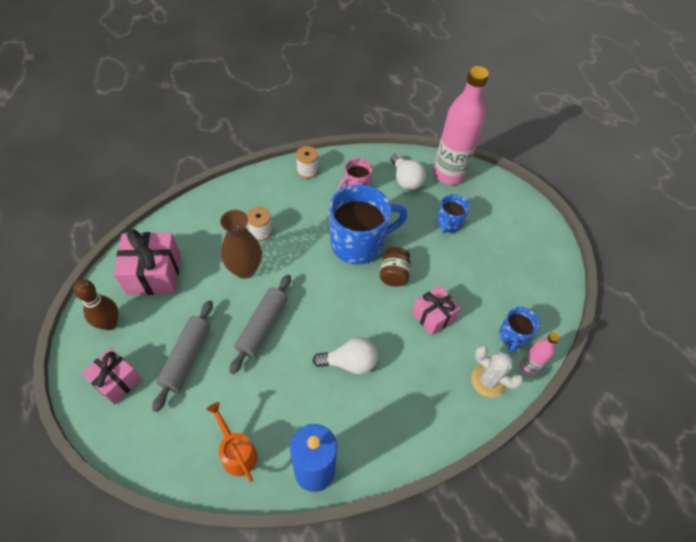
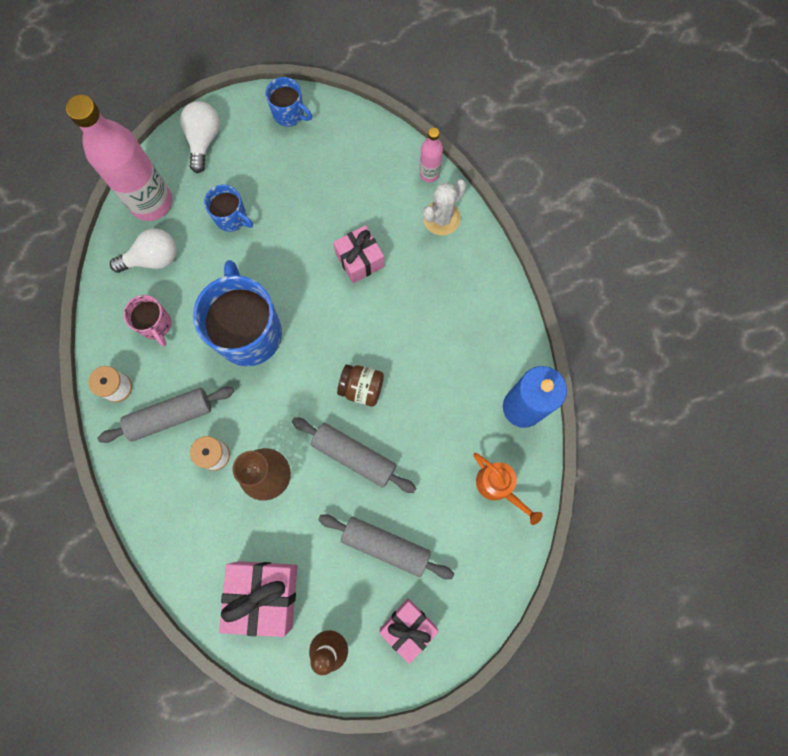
camera: 80 degrees left, 20 degrees up
orange watering can [207,402,258,482] -> orange watering can turned 105 degrees counterclockwise [474,453,542,525]
white light bulb [313,337,378,374] -> white light bulb moved to [180,101,220,173]
brown jar [380,247,411,287] -> brown jar moved to [337,365,384,406]
blue mug [499,307,539,353] -> blue mug moved to [265,77,312,127]
none -> grey rolling pin [98,387,234,443]

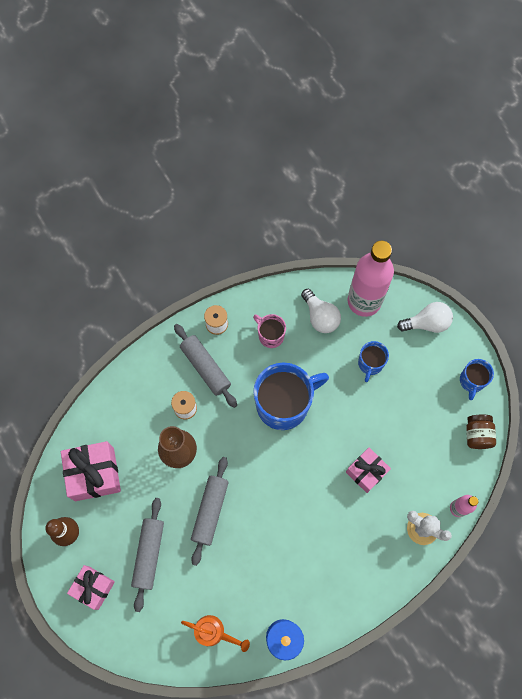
camera: 75 degrees right, 5 degrees down
pink mug [123,295,171,346] -> pink mug turned 90 degrees clockwise [253,314,286,348]
brown jar [337,365,384,406] -> brown jar moved to [466,414,496,449]
orange watering can [474,453,542,525] -> orange watering can turned 105 degrees counterclockwise [181,615,250,652]

